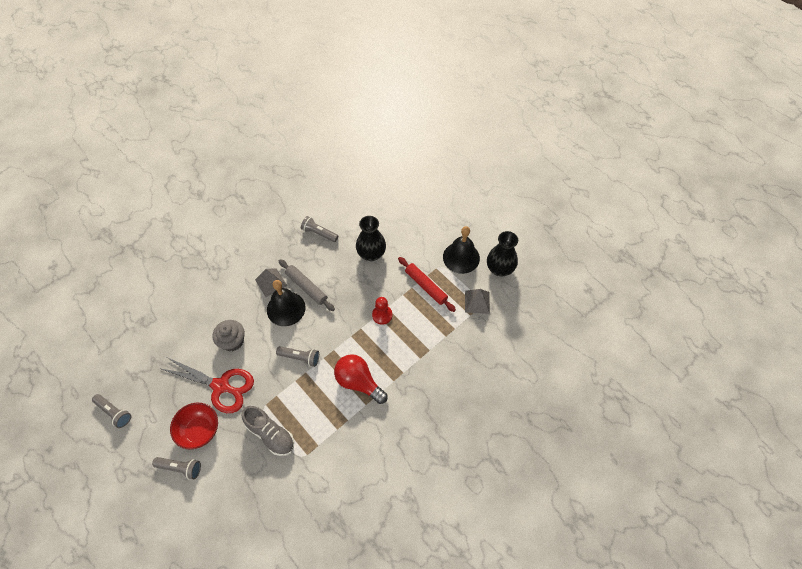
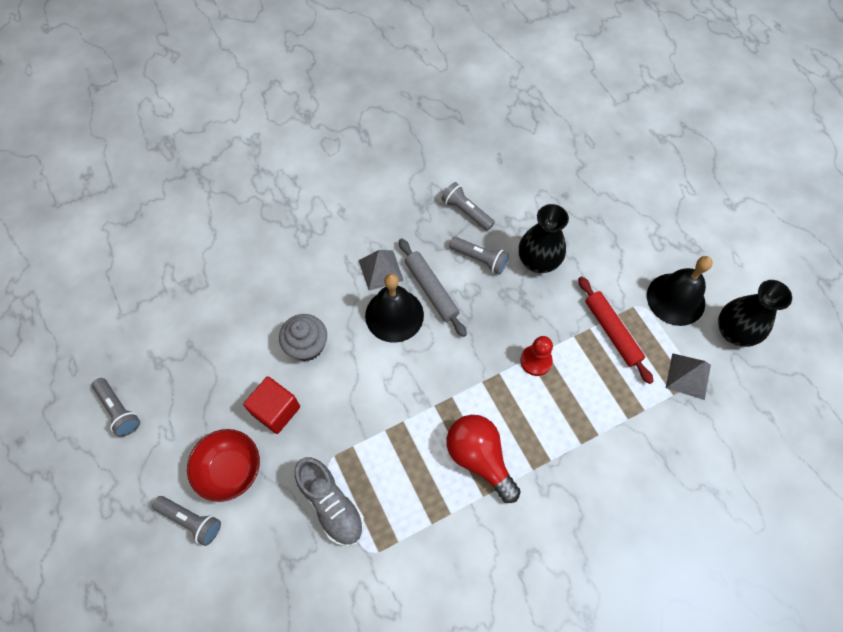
camera: 15 degrees right, 5 degrees up
red scissors [159,357,254,413] -> red cube [243,376,300,434]
grey flashlight [276,346,319,367] -> grey flashlight moved to [449,236,509,275]

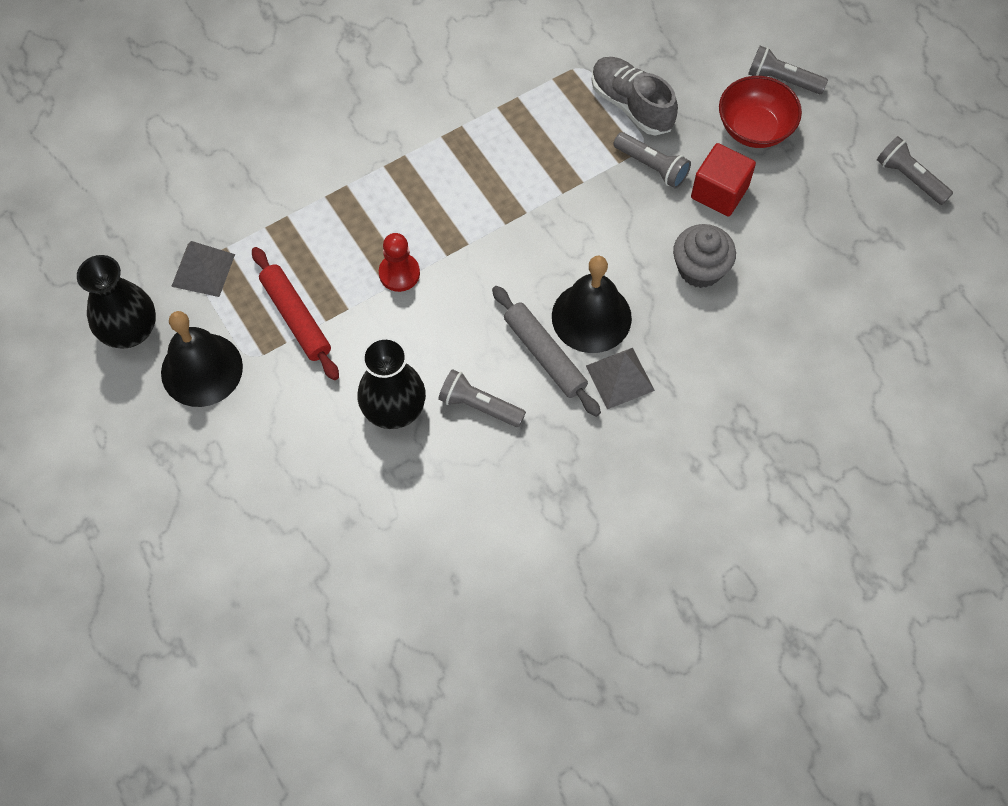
camera: 175 degrees right, 0 degrees up
grey flashlight [442,182,495,231] -> grey flashlight moved to [613,132,691,189]
red light bulb [446,415,521,503] -> none

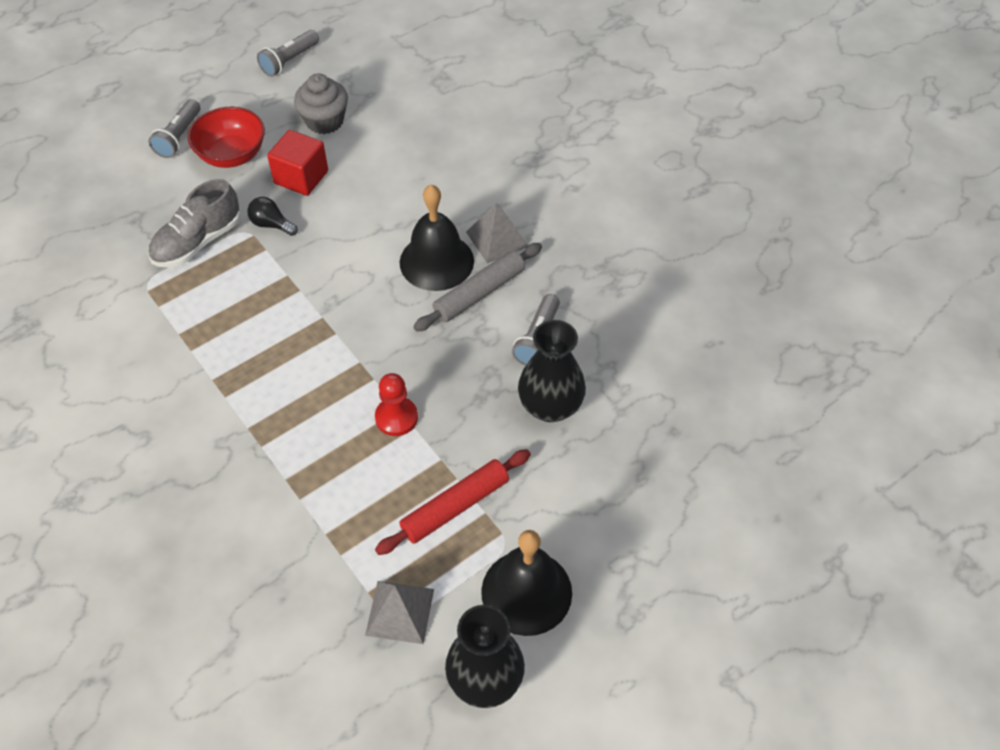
camera: 95 degrees left, 10 degrees down
grey flashlight [613,132,691,189] -> black light bulb [247,197,298,236]
grey cupcake [673,224,736,288] -> grey cupcake moved to [294,73,348,134]

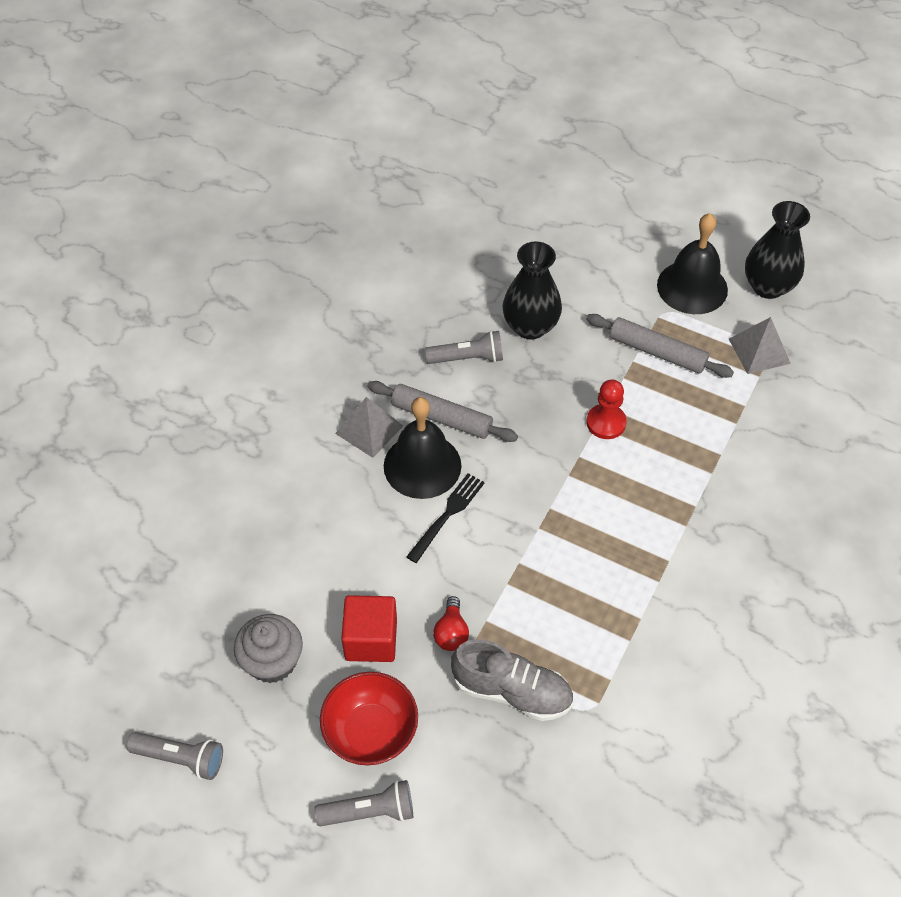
camera: 115 degrees left, 0 degrees up
black light bulb [247,197,298,236] -> red light bulb [433,596,469,651]
red rolling pin [375,449,531,555] -> grey rolling pin [586,314,734,378]
none -> black fork [406,473,485,563]

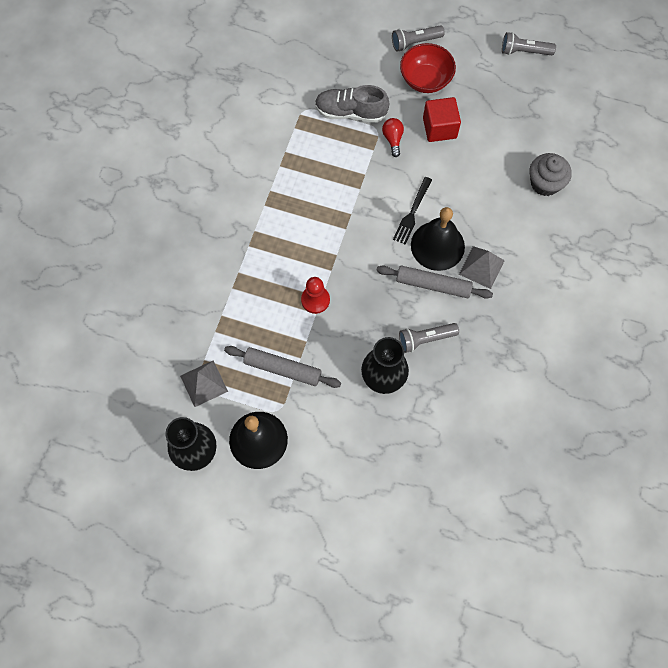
camera: 170 degrees right, 15 degrees up
grey cupcake [234,614,303,683] -> grey cupcake moved to [529,153,572,196]

